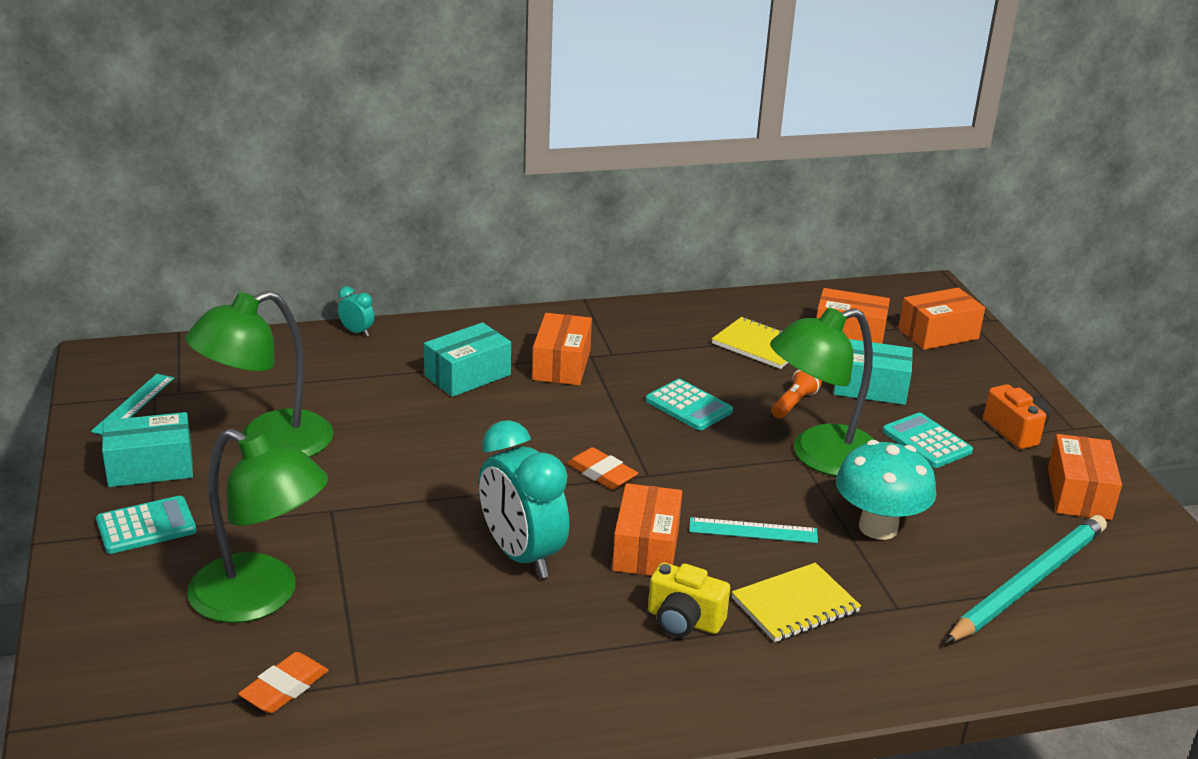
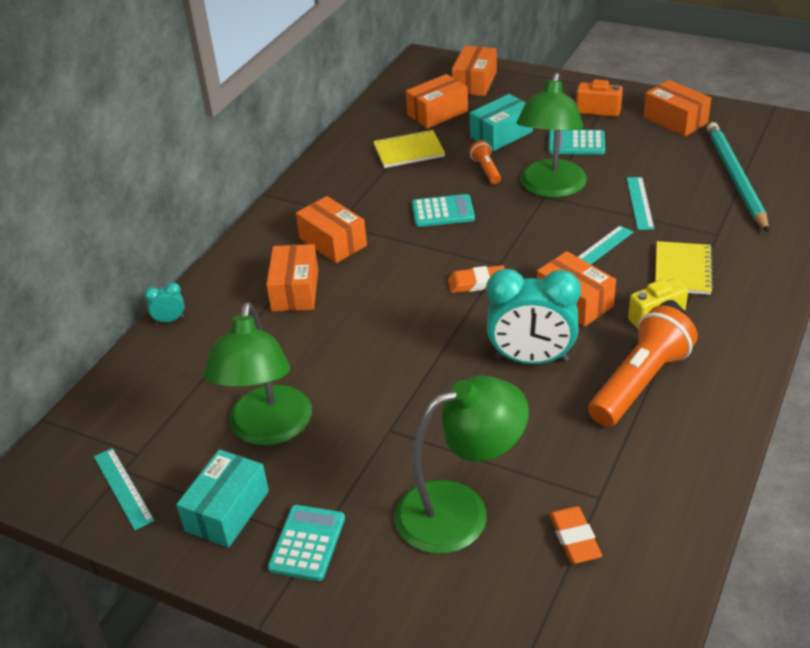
camera: 45 degrees left, 10 degrees up
turquoise box [424,322,511,397] -> orange box [266,244,318,311]
turquoise mushroom [836,440,936,540] -> turquoise ruler [627,177,654,230]
none -> orange flashlight [588,305,698,427]

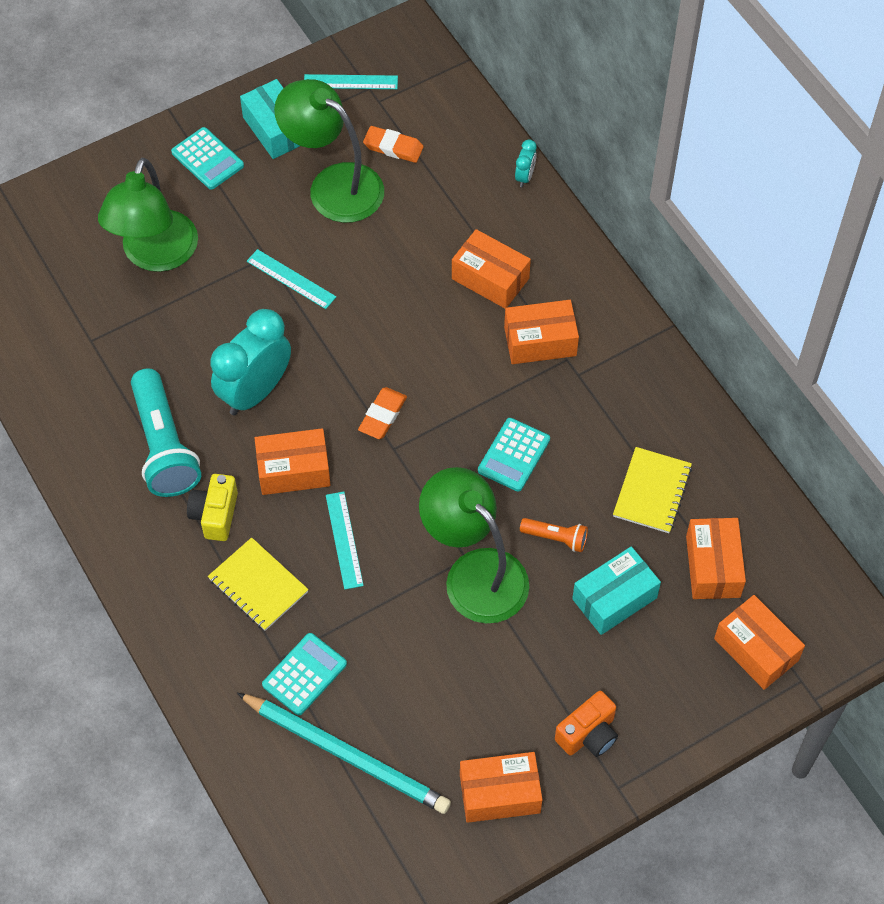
camera: 120 degrees right, 20 degrees up
turquoise box [470,94,533,151] -> turquoise box turned 60 degrees clockwise [572,546,661,635]
turquoise calculator [549,130,605,154] -> turquoise calculator moved to [262,633,347,715]
orange eraser [549,506,602,564] -> orange eraser moved to [363,126,424,163]
orange flashlight [588,305,698,427] -> turquoise flashlight [131,368,201,497]
turquoise ruler [627,177,654,230] -> turquoise ruler moved to [247,249,336,309]

